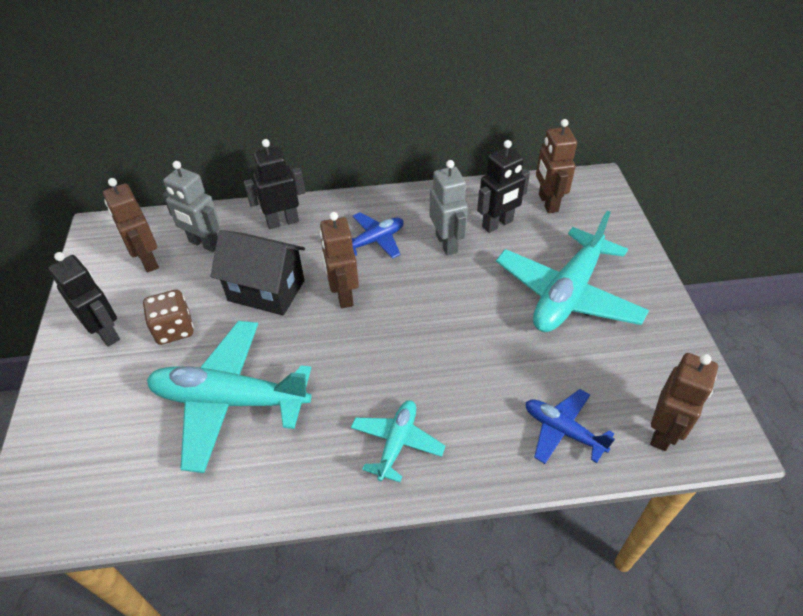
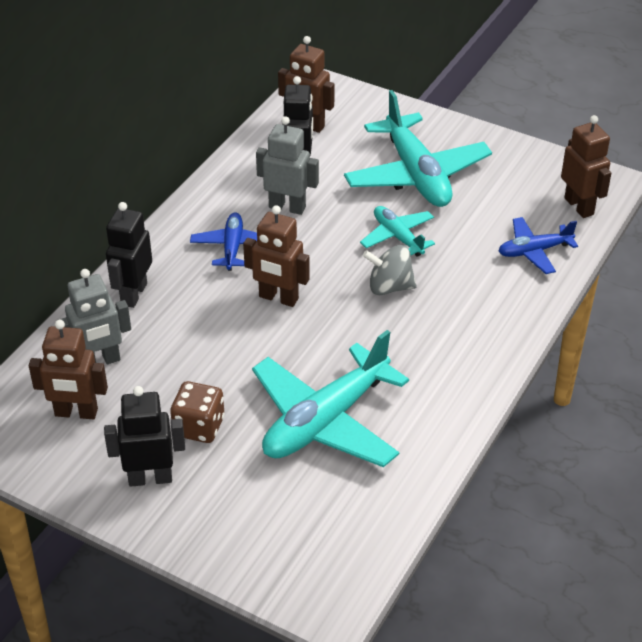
camera: 55 degrees left, 5 degrees down
black house [211,230,305,316] -> none
turquoise plane [351,400,445,482] -> turquoise plane moved to [360,206,435,257]
none -> grey spinning top [363,245,417,295]

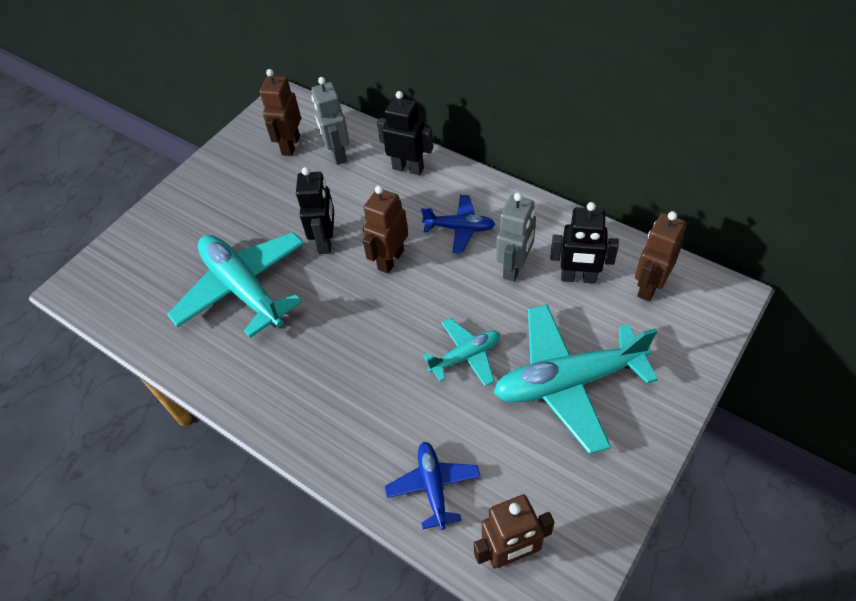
camera: 100 degrees right, 10 degrees up
black robot [104,386,185,487] -> black robot moved to [296,167,334,254]
brown dice [170,381,225,443] -> none
grey spinning top [363,245,417,295] -> none

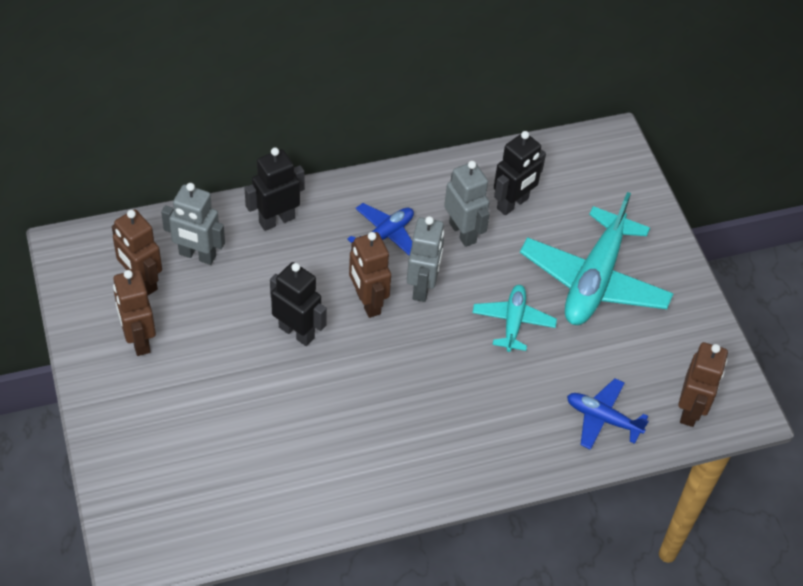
camera: 60 degrees left, 0 degrees up
turquoise plane [167,232,304,338] -> none
brown robot [635,211,687,301] -> brown robot moved to [113,270,156,356]
none -> grey robot [407,216,444,302]

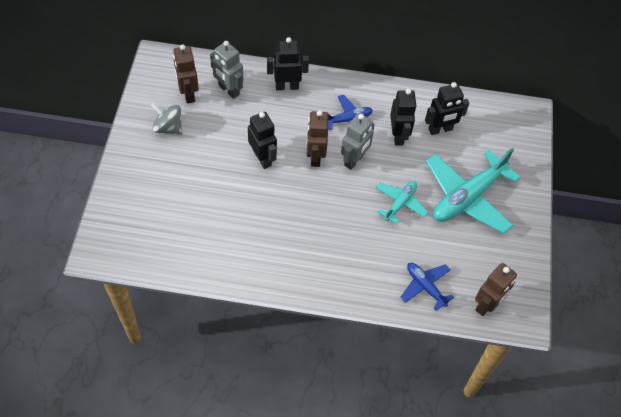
camera: 25 degrees right, 5 degrees up
brown robot [113,270,156,356] -> grey spinning top [150,102,182,135]
grey robot [444,161,490,247] -> black robot [390,89,417,146]

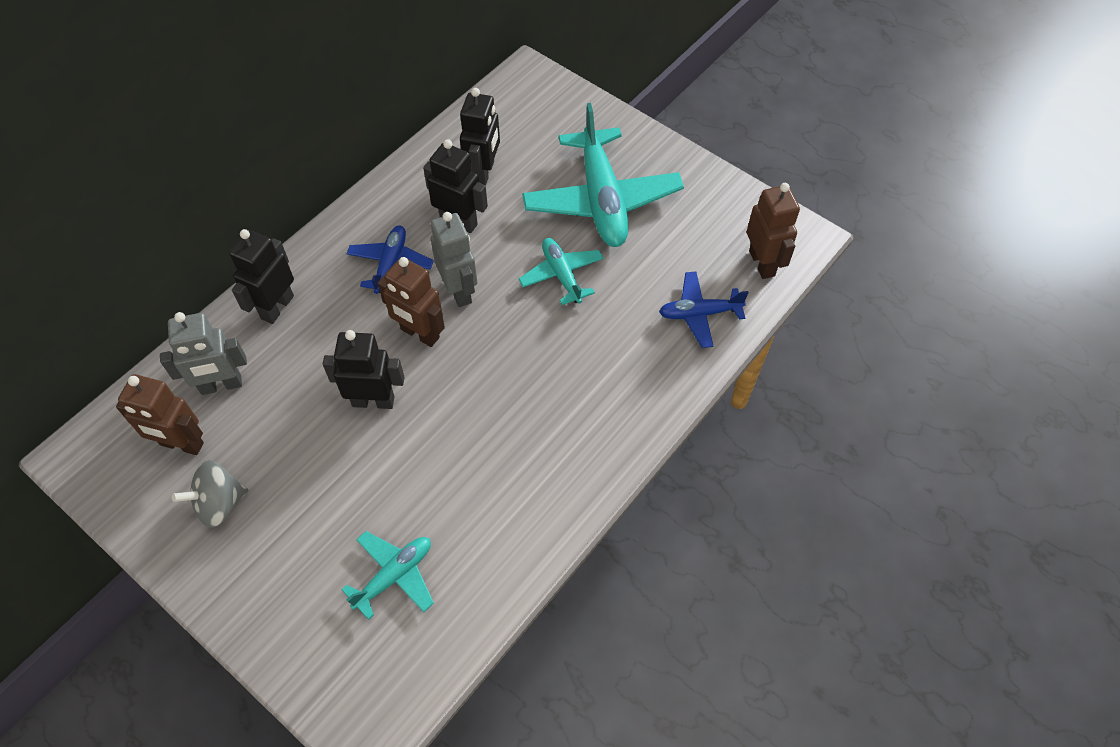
camera: 55 degrees left, 0 degrees up
none -> turquoise plane [341,531,434,620]

